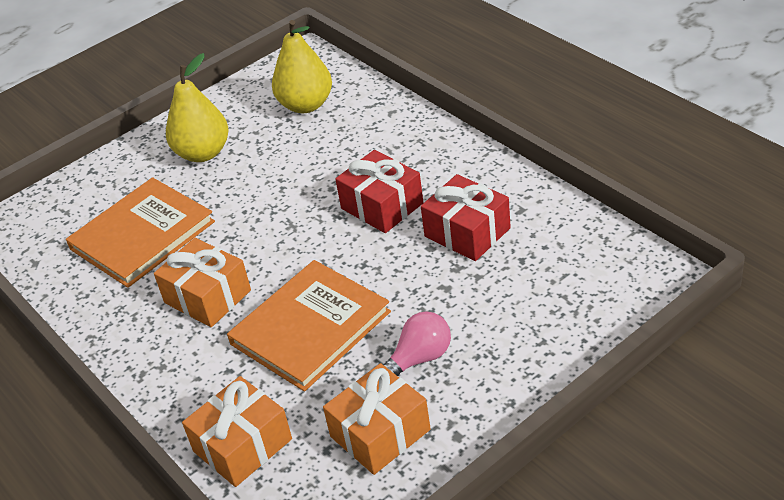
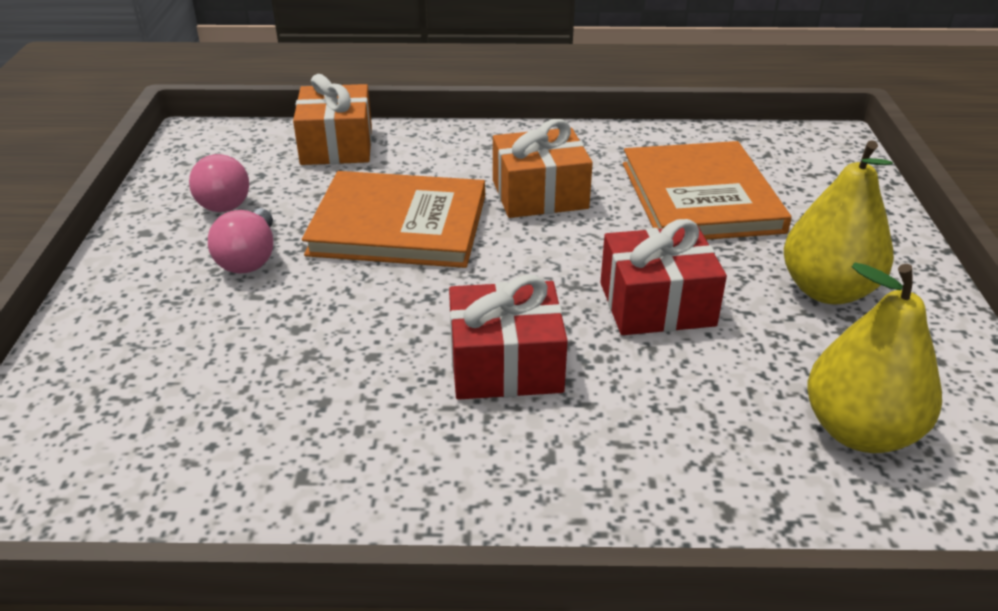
camera: 125 degrees right, 5 degrees down
orange book [227,260,391,391] -> orange book turned 75 degrees counterclockwise [302,171,485,268]
orange gift [323,363,431,475] -> pink light bulb [189,154,249,212]
red gift [421,174,511,261] -> red gift moved to [600,219,727,335]

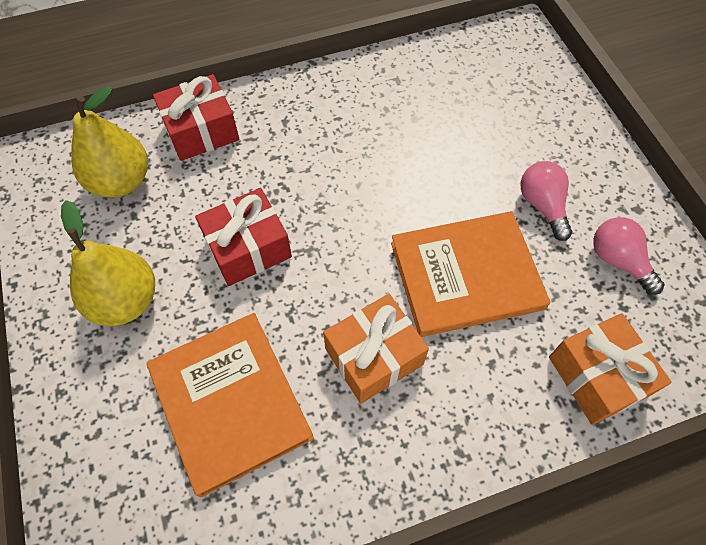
camera: 160 degrees right, 25 degrees up
red gift [449,275,568,400] -> red gift moved to [153,74,239,161]

